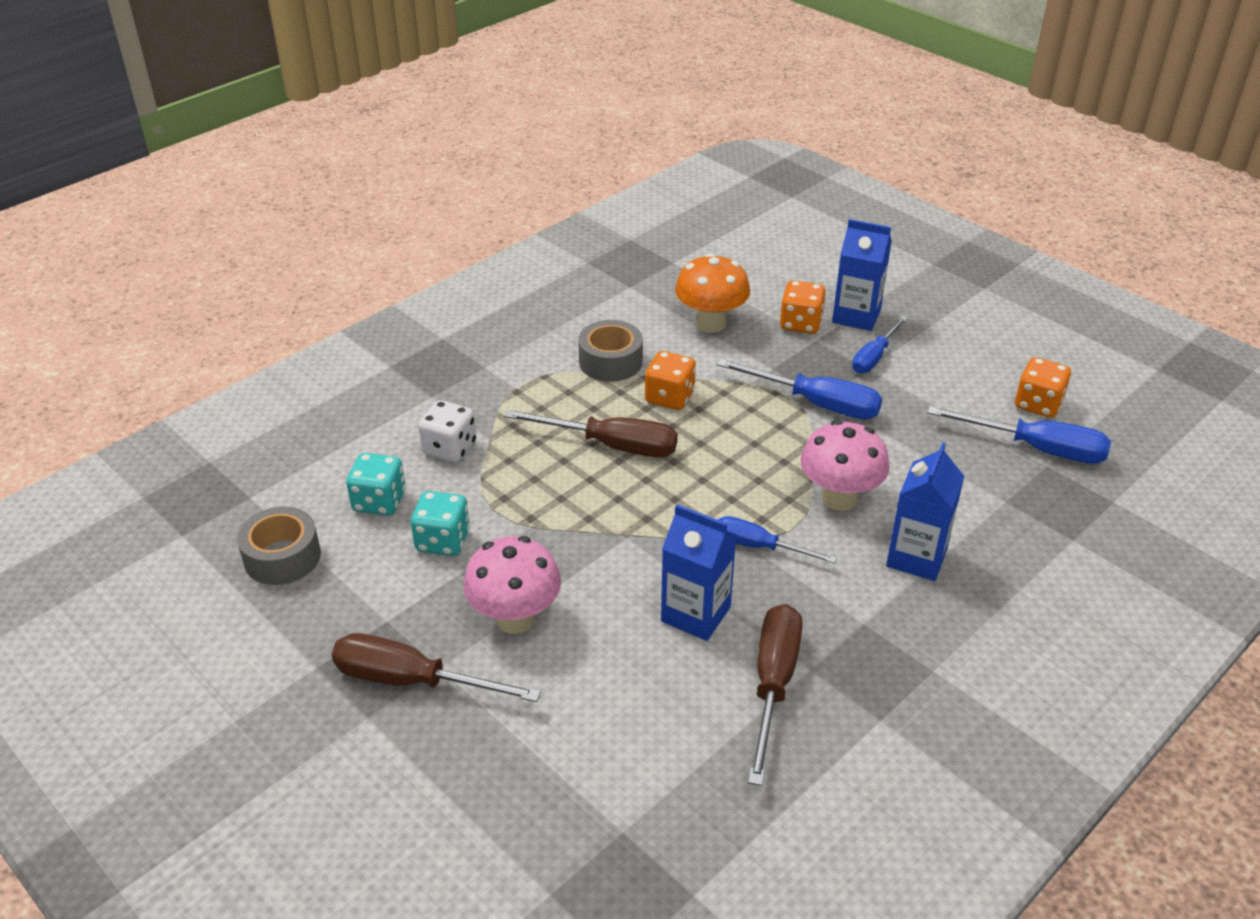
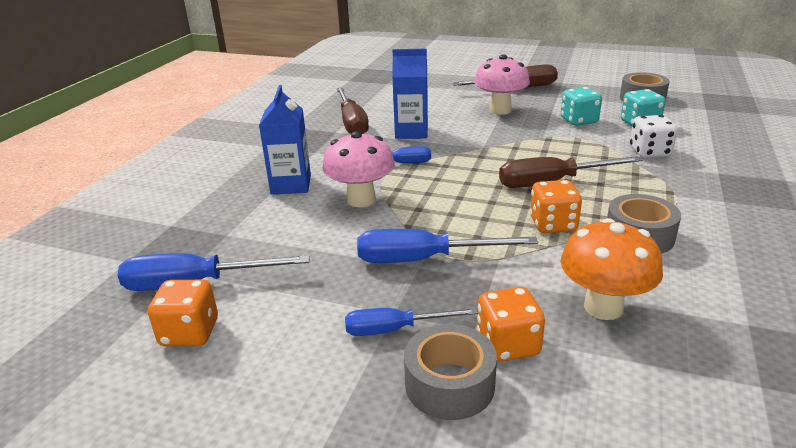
camera: 155 degrees right, 10 degrees down
blue carton [832,219,892,331] -> grey tape [404,324,497,420]
blue screwdriver [852,316,908,373] -> blue screwdriver turned 105 degrees counterclockwise [345,308,478,336]

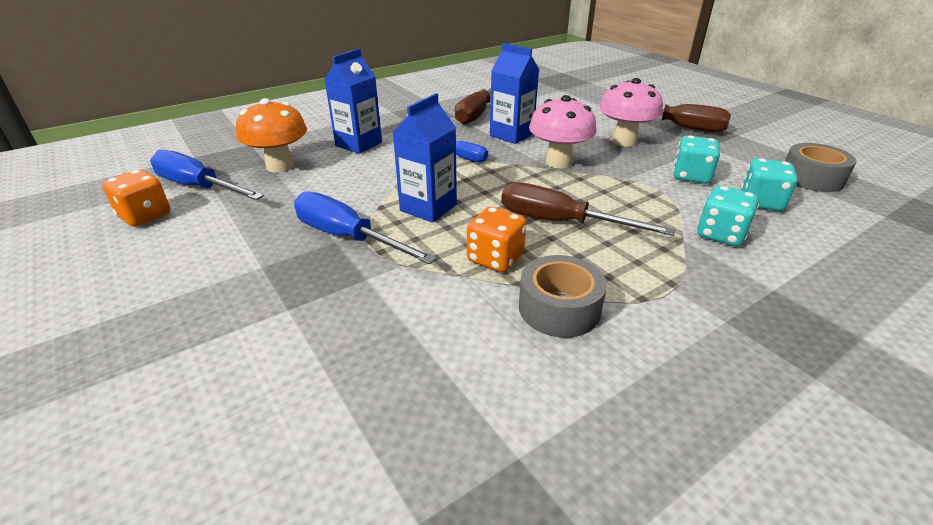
camera: 35 degrees right, 5 degrees up
pink mushroom [322,131,395,207] -> pink mushroom moved to [529,95,597,168]
blue screwdriver [345,308,478,336] -> none
grey tape [404,324,497,420] -> none
orange dice [477,287,545,362] -> none
orange mushroom [560,218,663,320] -> orange mushroom moved to [236,98,307,173]
white dice [630,115,678,158] -> turquoise dice [697,186,759,246]
none -> blue carton [393,93,457,223]

